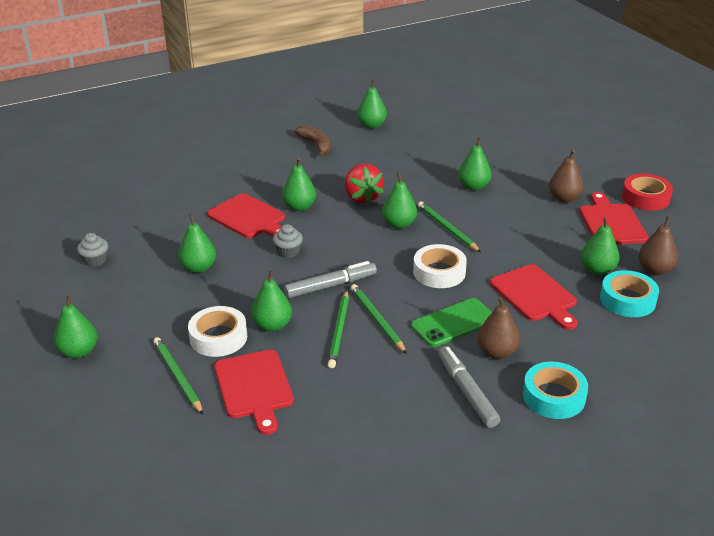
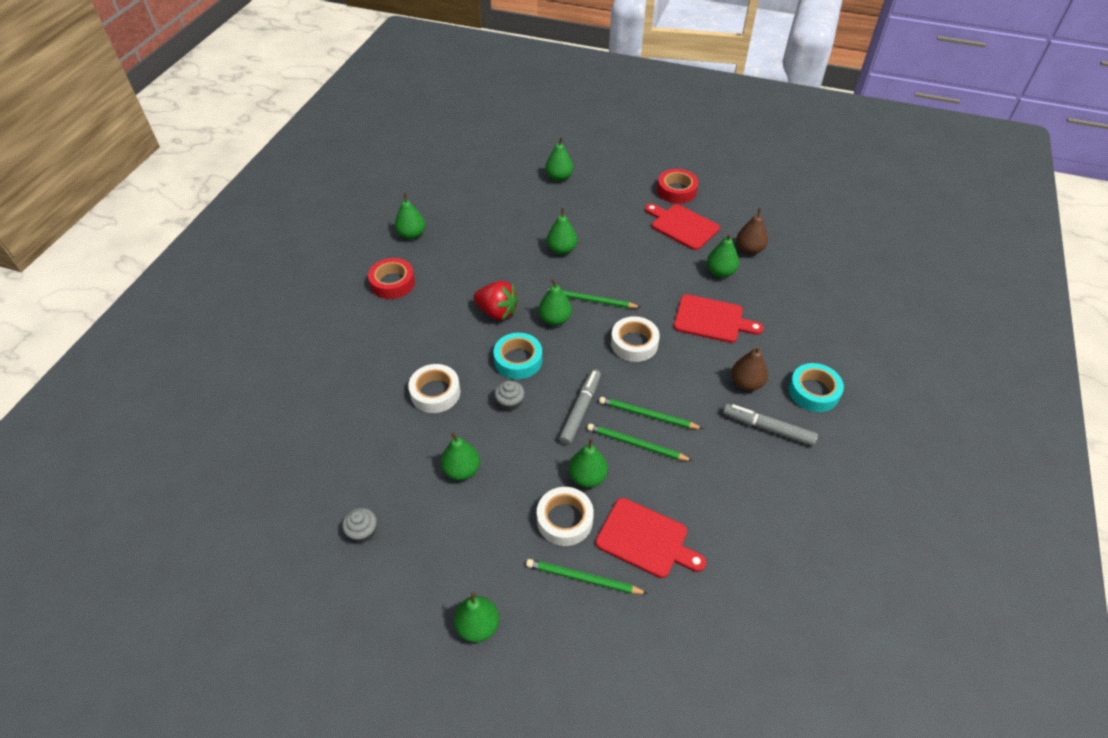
camera: 45 degrees left, 15 degrees up
red cutting board [207,193,285,238] -> white tape [408,364,460,413]
green pear [282,158,316,211] -> green pear moved to [545,137,573,181]
brown banana [294,125,331,157] -> red tape [368,258,415,299]
green pencil [328,290,349,368] -> green pencil turned 150 degrees clockwise [587,423,693,461]
green phone [411,298,492,347] -> none
brown pear [549,149,583,203] -> none
turquoise tape [600,270,659,317] -> turquoise tape moved to [493,333,542,379]

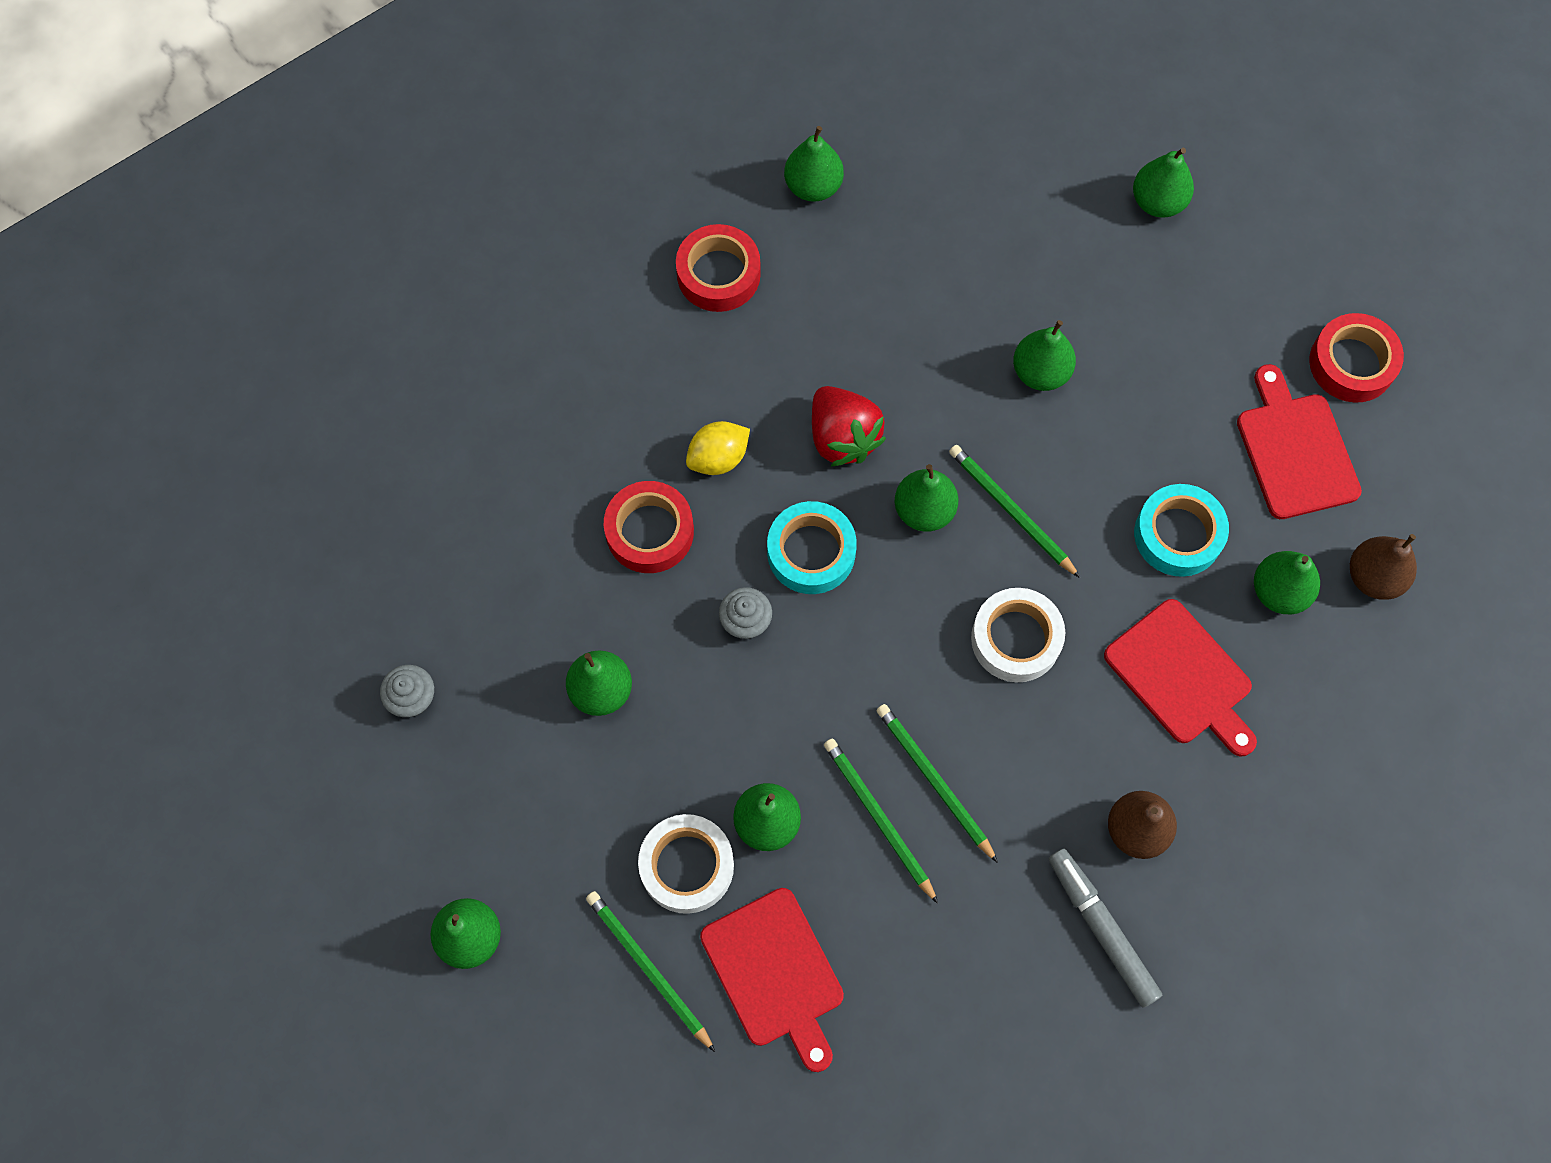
camera: 35 degrees right, 20 degrees up
white tape [408,364,460,413] -> red tape [604,481,694,573]
grey marker [559,369,601,445] -> none
turquoise tape [789,363,844,412] -> turquoise tape moved to [1134,484,1229,577]
none -> yellow lemon [686,421,750,475]

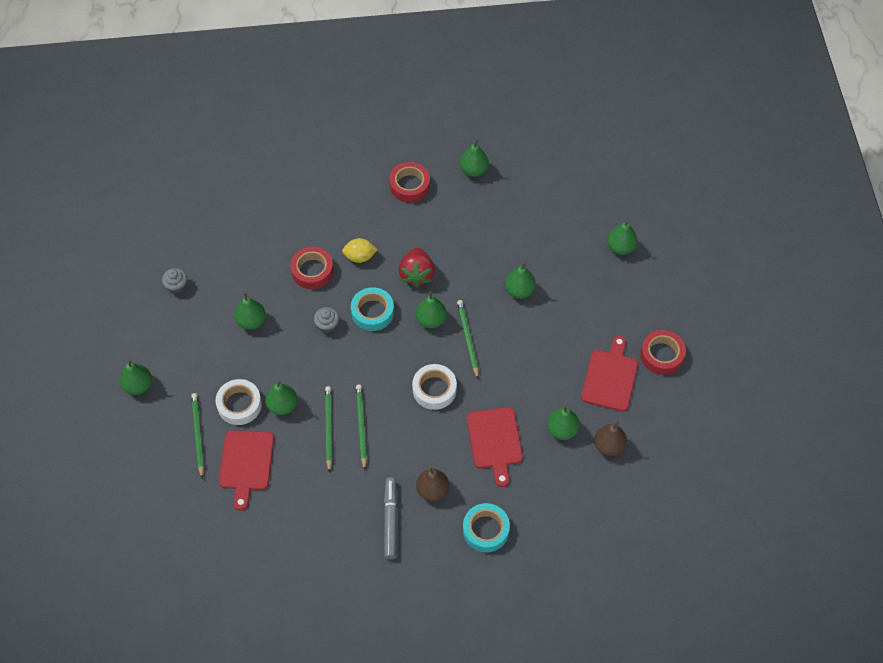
camera: 30 degrees right, 10 degrees down
turquoise tape [1134,484,1229,577] -> turquoise tape moved to [463,503,510,552]

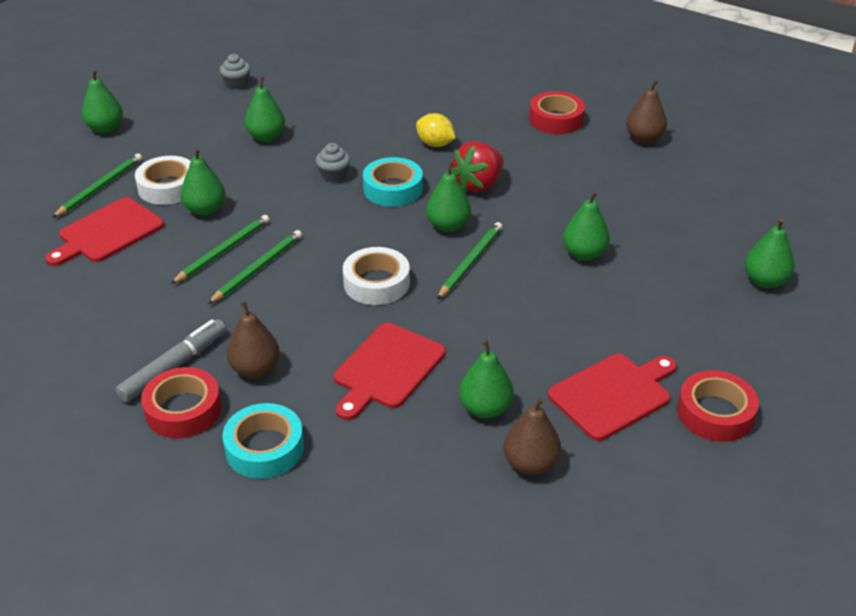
camera: 40 degrees right, 20 degrees down
red tape [290,247,334,289] -> red tape moved to [141,367,221,438]
green pear [460,140,489,177] -> brown pear [626,79,667,144]

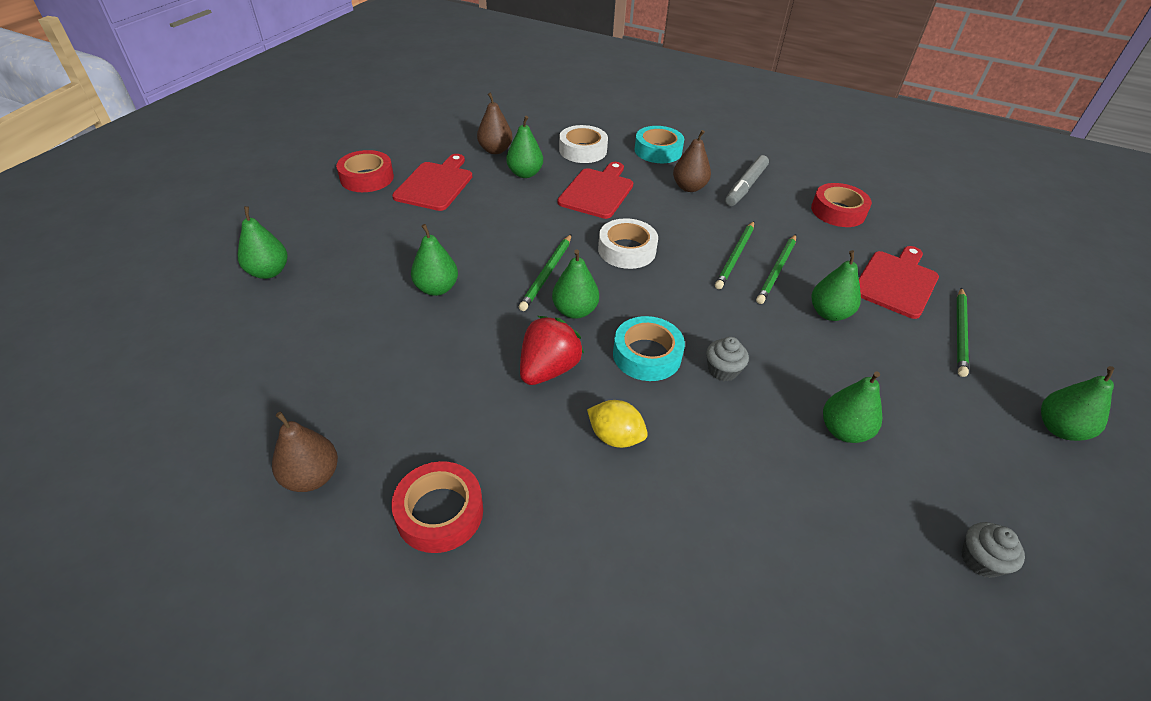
camera: 170 degrees right, 5 degrees up
white tape [135,156,191,205] -> white tape moved to [559,125,608,163]
red tape [141,367,221,438] -> red tape moved to [811,183,872,227]
red cutting board [548,354,677,441] -> red cutting board turned 150 degrees clockwise [392,154,472,211]

